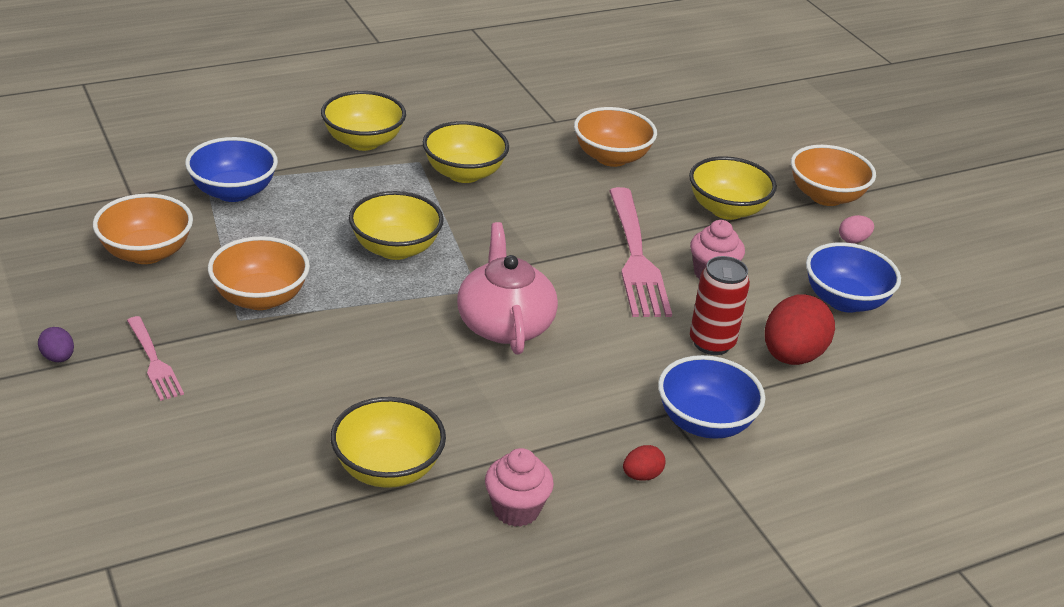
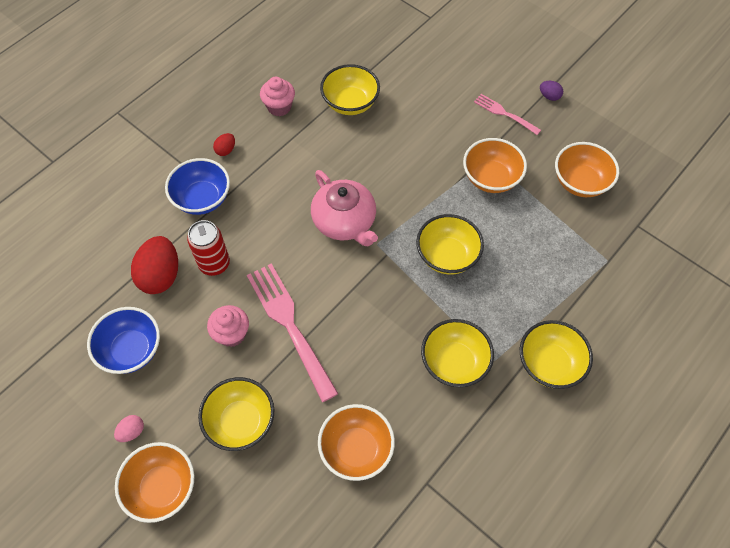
camera: 160 degrees right, 25 degrees up
blue bowl [185,137,278,202] -> none

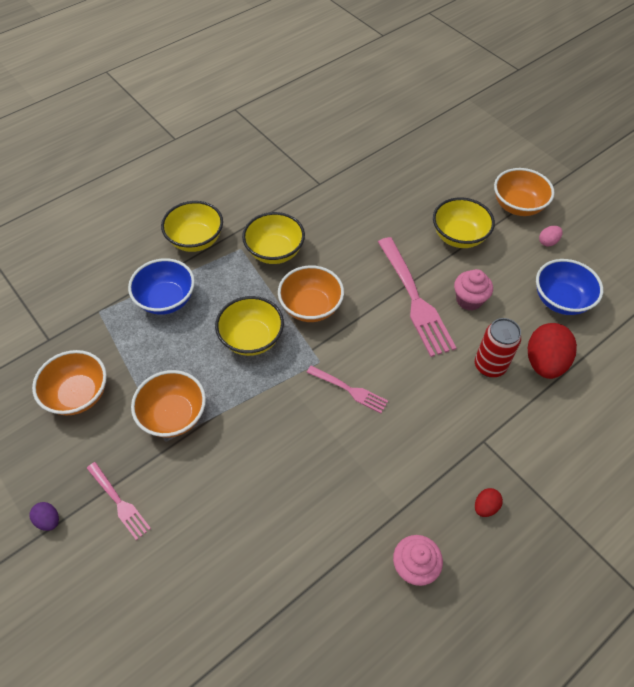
camera: 170 degrees left, 5 degrees down
blue bowl [165,158,230,215] -> blue bowl moved to [128,258,195,315]
pink teapot [311,170,378,246] -> pink fork [306,366,388,413]
orange bowl [318,404,395,481] -> orange bowl moved to [278,265,344,322]
yellow bowl [320,64,380,115] -> none

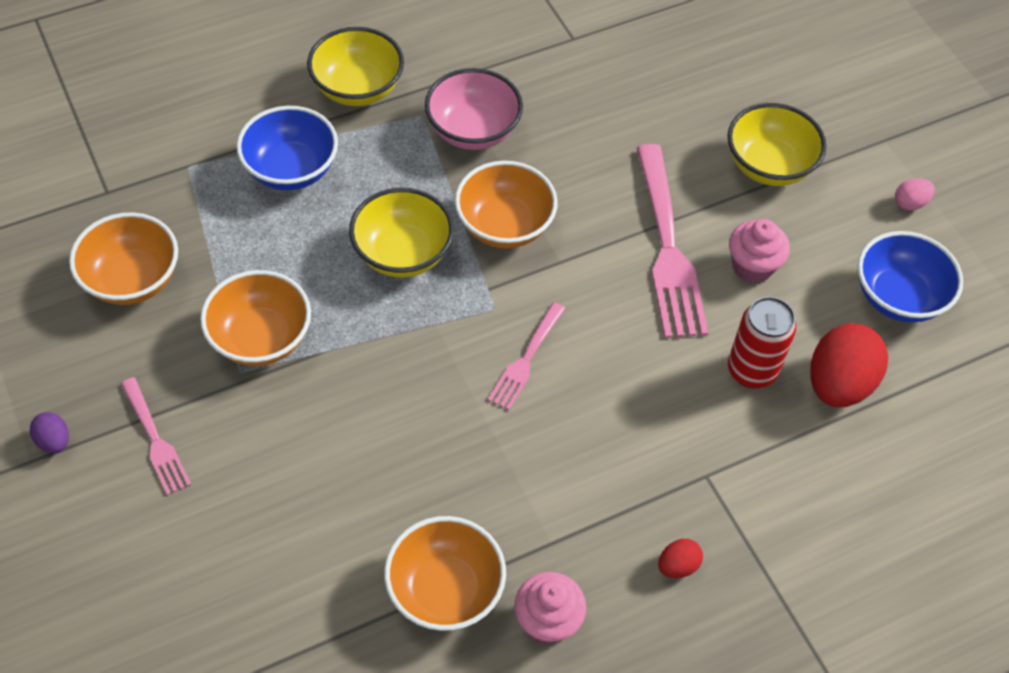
camera: 10 degrees right, 0 degrees up
yellow bowl [242,212,305,264] -> pink bowl [425,68,523,150]
pink fork [306,366,388,413] -> pink fork turned 75 degrees clockwise [488,302,565,410]
orange bowl [494,168,554,216] -> orange bowl moved to [384,516,506,631]

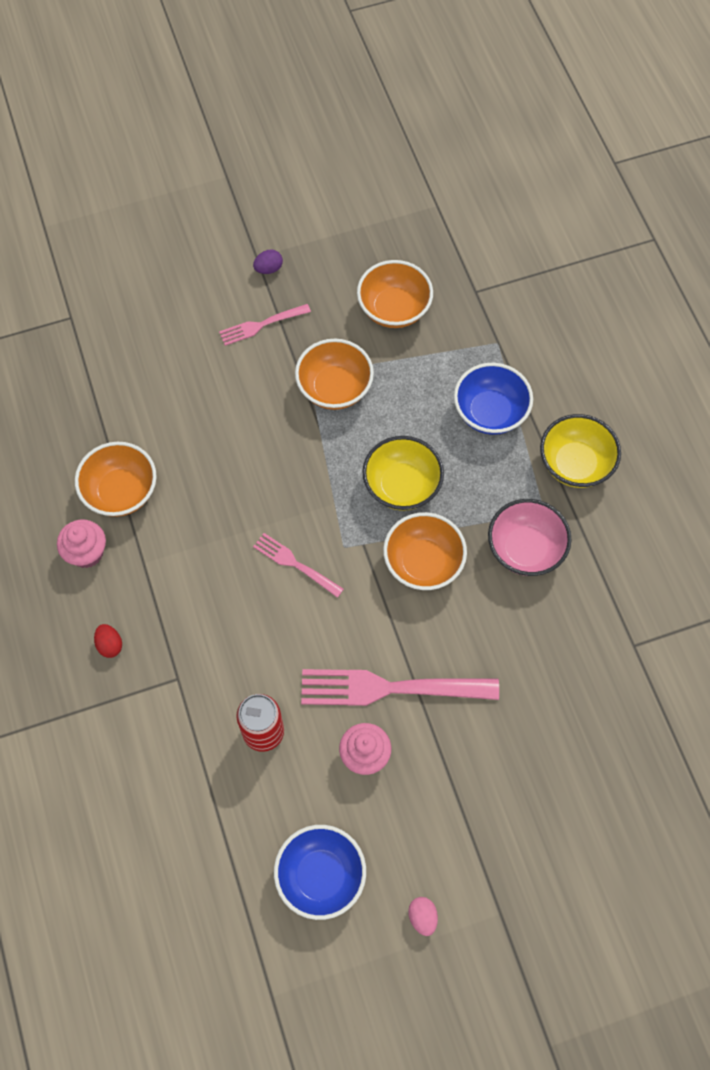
camera: 100 degrees right, 10 degrees up
yellow bowl [727,103,827,186] -> none
red egg [810,323,888,407] -> none

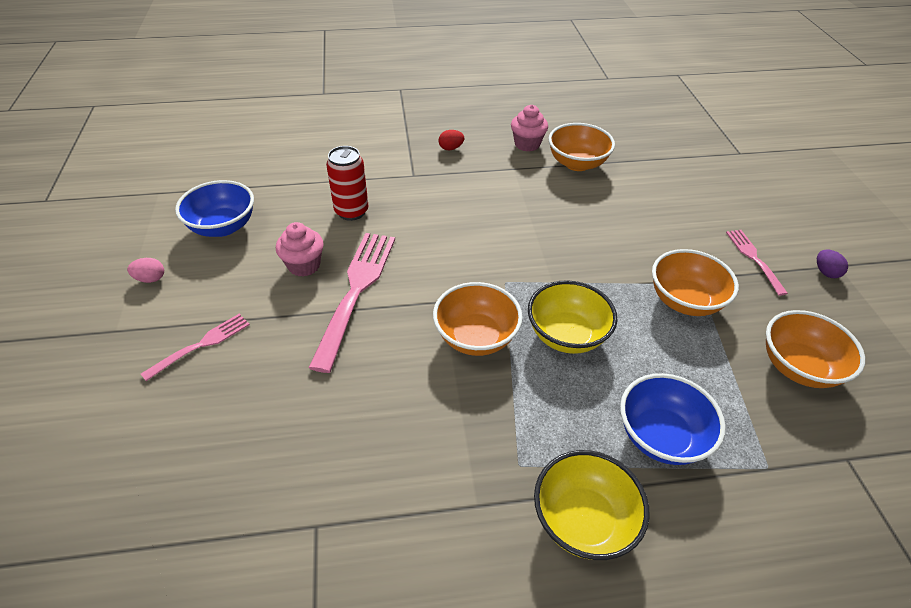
camera: 100 degrees right, 20 degrees down
pink fork [253,533,344,598] -> pink fork moved to [141,314,250,381]
pink bowl [488,499,572,576] -> none

